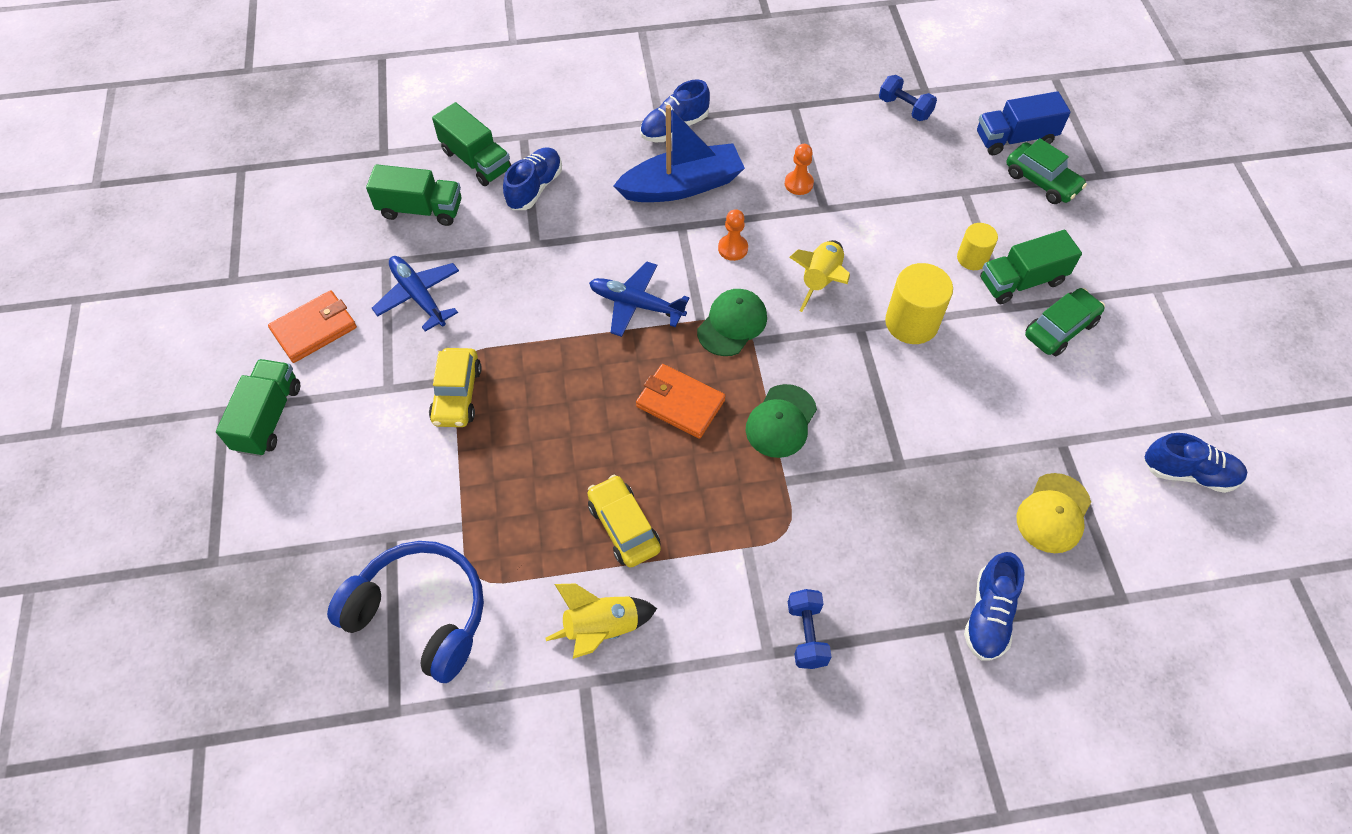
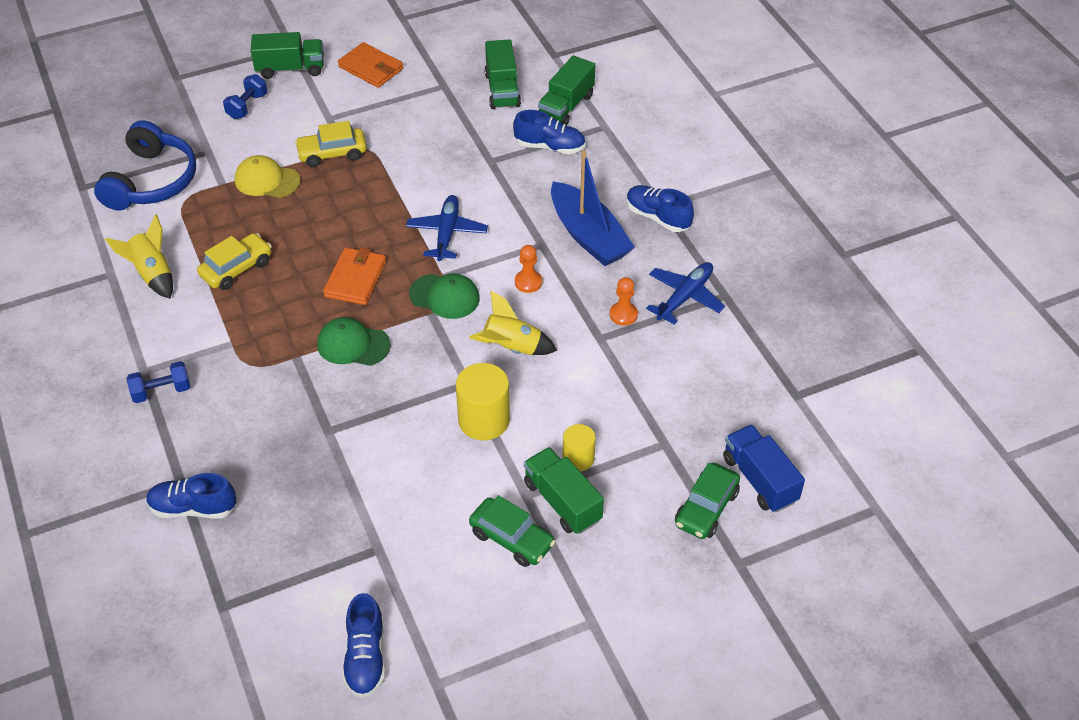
camera: 75 degrees right, 10 degrees down
blue plane [372,256,459,332] -> blue plane moved to [646,262,725,325]
blue dumbbell [879,75,937,121] -> blue dumbbell moved to [223,74,267,119]
yellow cap [1017,473,1091,553] -> yellow cap moved to [235,155,300,198]

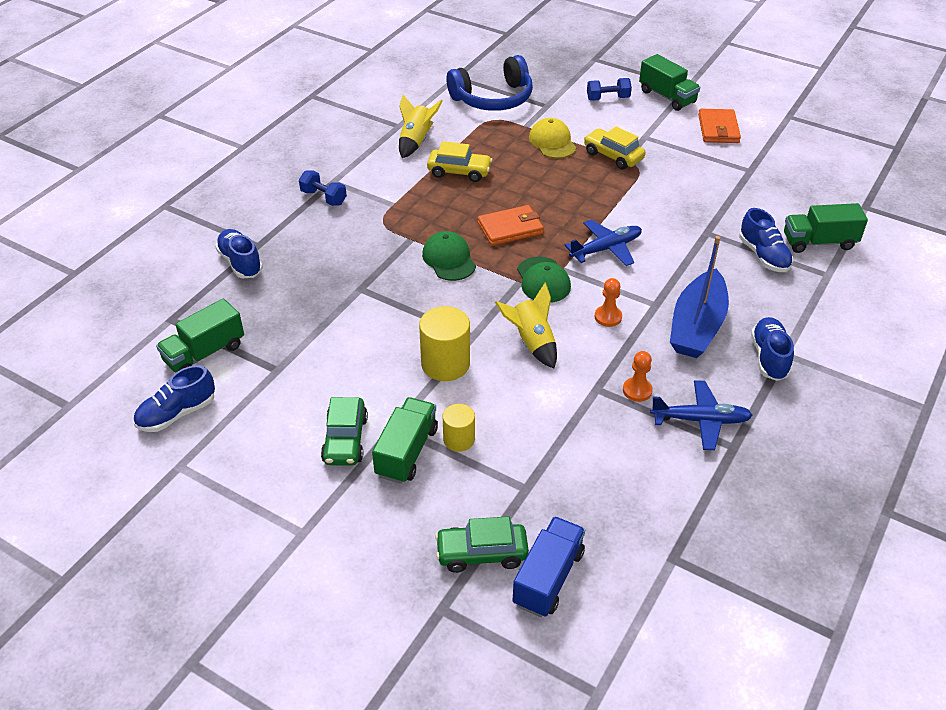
camera: 55 degrees right, 5 degrees down
green truck [484,39,521,109] -> green truck moved to [156,299,244,373]

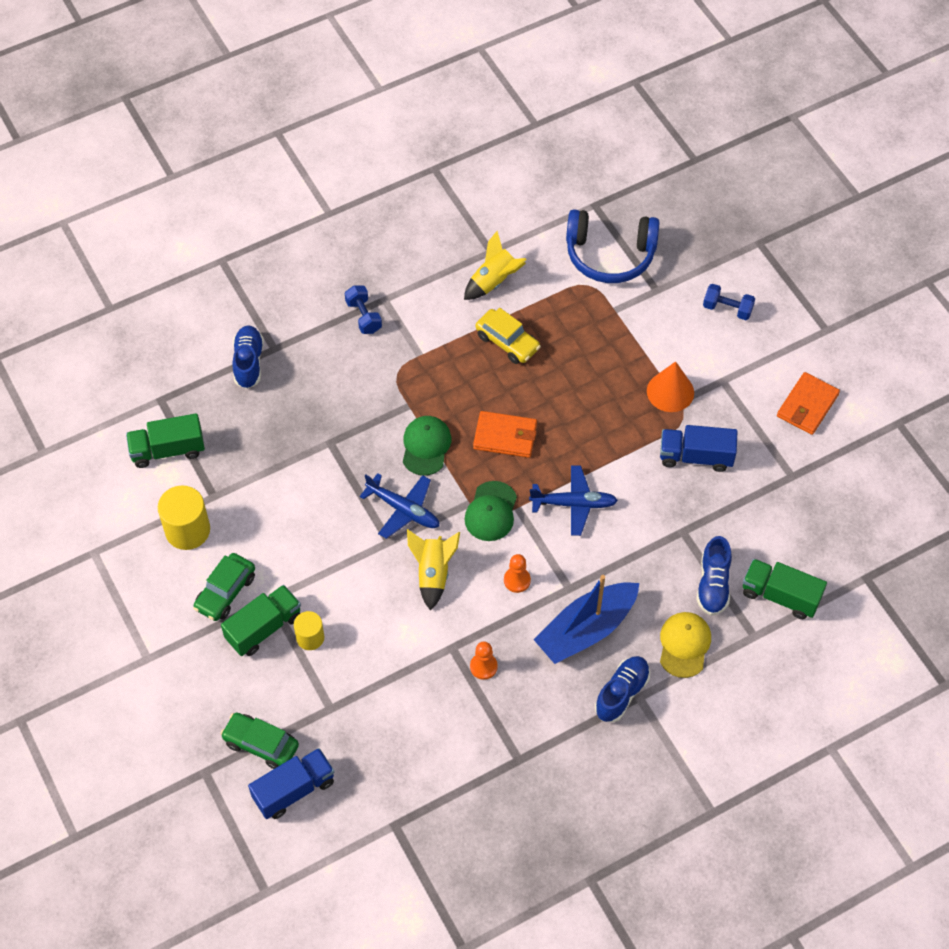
camera: 30 degrees right, 15 degrees up
blue shoe [134,365,215,432] -> none
yellow cylinder [419,306,470,381] -> yellow cylinder moved to [158,486,210,550]
yellow cap [529,118,576,159] -> yellow cap moved to [660,612,711,678]
yellow car [584,127,645,170] -> orange cone [647,361,694,412]
green truck [639,54,700,111] -> none
blue plane [650,380,753,450] -> blue plane moved to [360,473,439,539]
none -> blue truck [660,425,738,472]

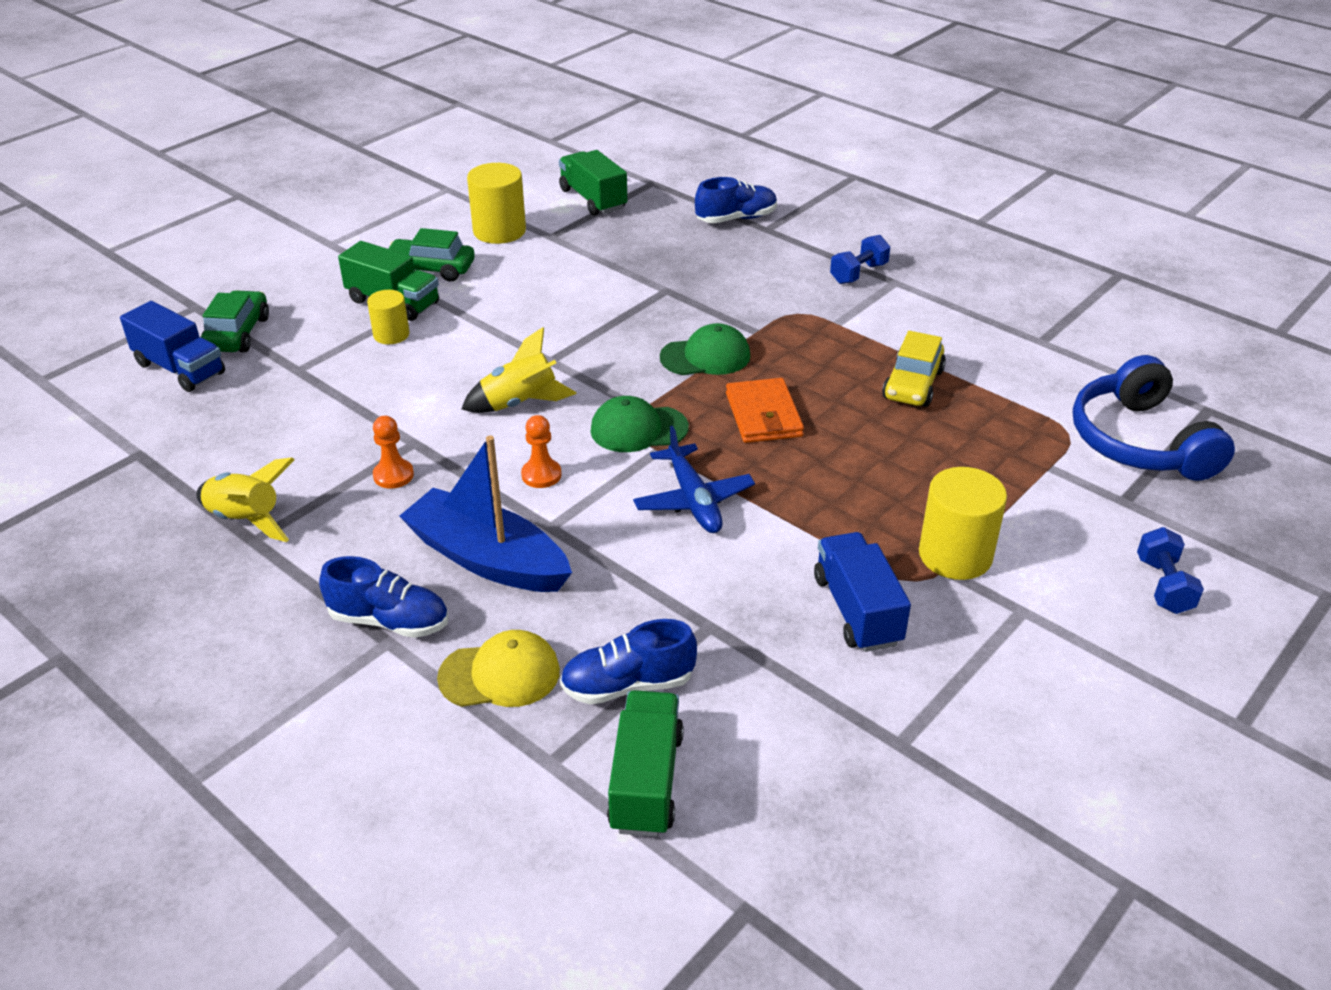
camera: 70 degrees right, 20 degrees down
blue plane [360,473,439,539] -> none
yellow rocket [464,231,527,300] -> yellow rocket moved to [196,457,294,542]
orange cone [647,361,694,412] -> yellow cylinder [919,467,1007,580]
orange wallet [777,372,840,435] -> none

